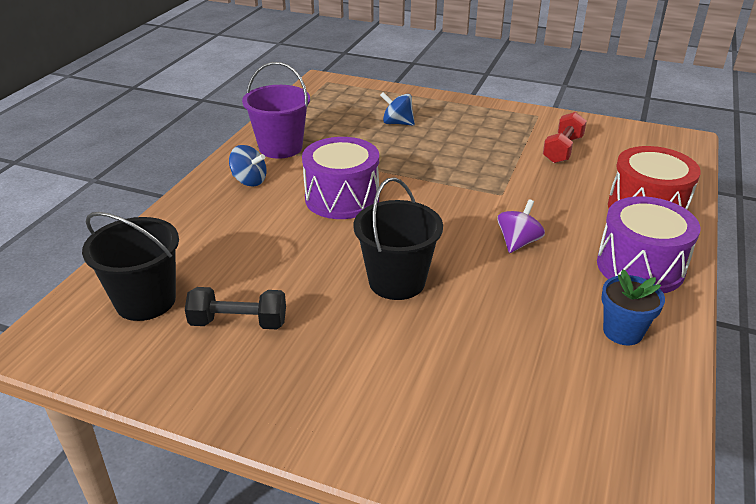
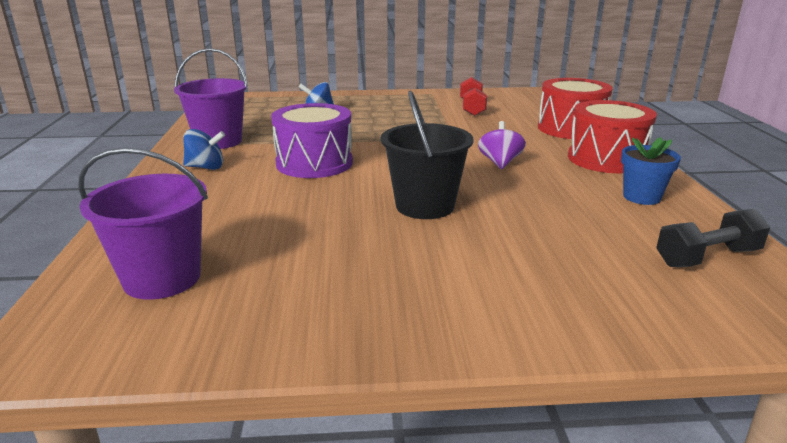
camera: 25 degrees left, 10 degrees down
black bucket [82,212,179,321] -> purple bucket [78,148,208,300]
black dumbbell [185,287,286,329] -> black dumbbell moved to [656,209,770,267]
purple drum [597,196,700,293] -> red drum [568,100,657,173]

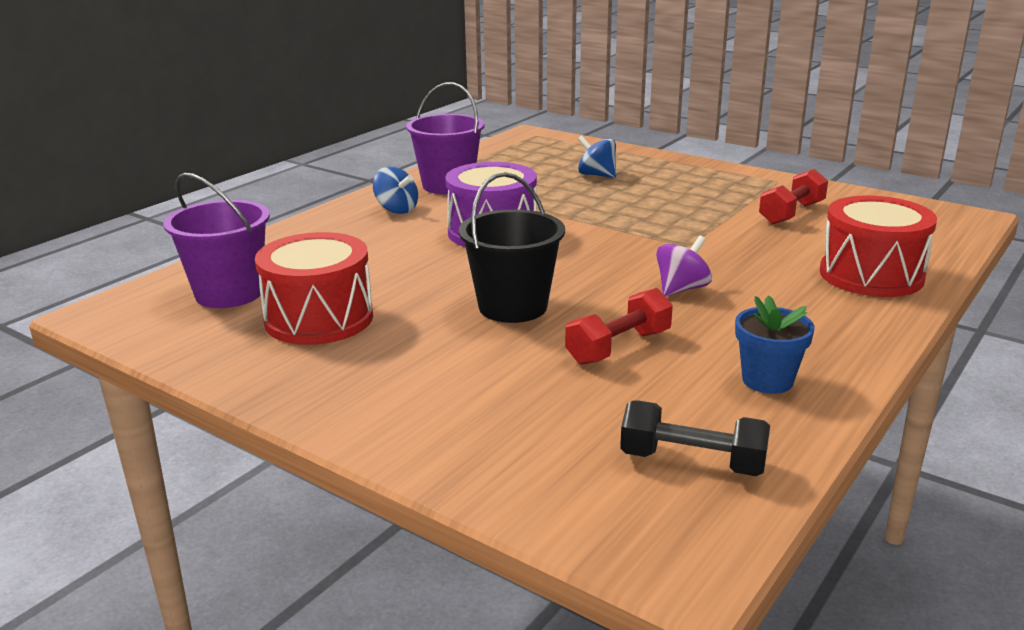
camera: 40 degrees right, 0 degrees up
red drum [568,100,657,173] -> red drum moved to [255,232,373,345]
none -> red dumbbell [565,288,673,365]

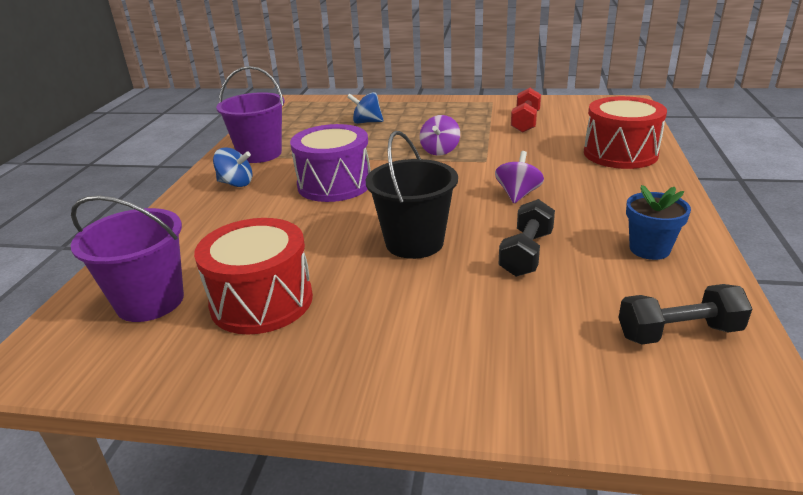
camera: 25 degrees left, 5 degrees up
red dumbbell [565,288,673,365] -> black dumbbell [498,199,555,277]
none -> purple spinning top [420,115,460,156]

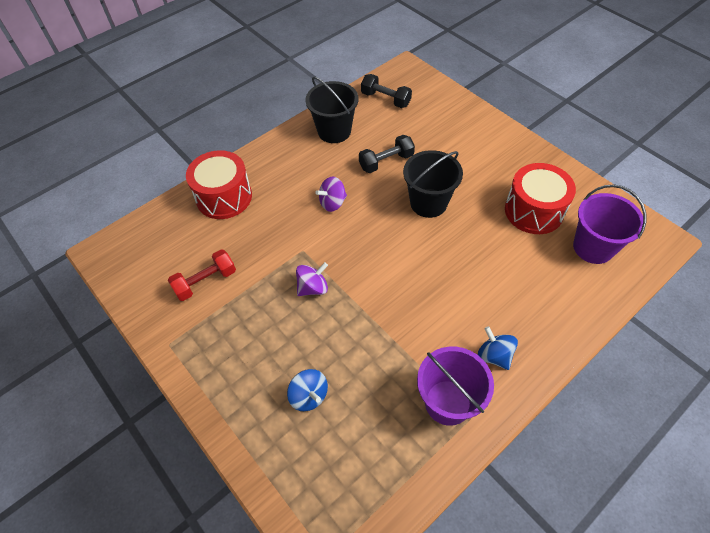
camera: 140 degrees left, 25 degrees up
purple drum [290,124,371,202] -> none
blue flower pot [626,185,691,260] -> black bucket [305,77,358,143]

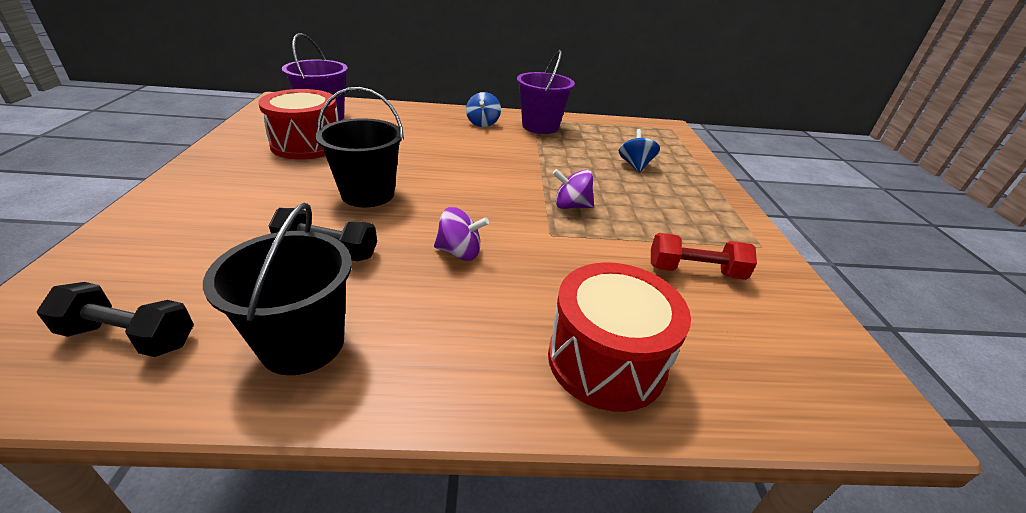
camera: 145 degrees left, 20 degrees down
black dumbbell [361,74,412,108] -> black dumbbell turned 60 degrees counterclockwise [37,282,194,357]

